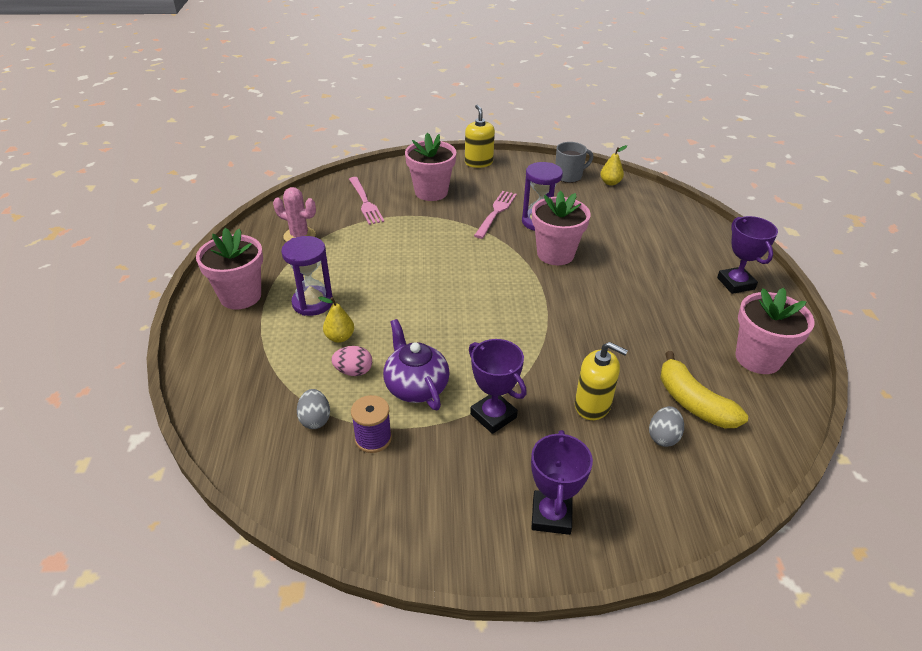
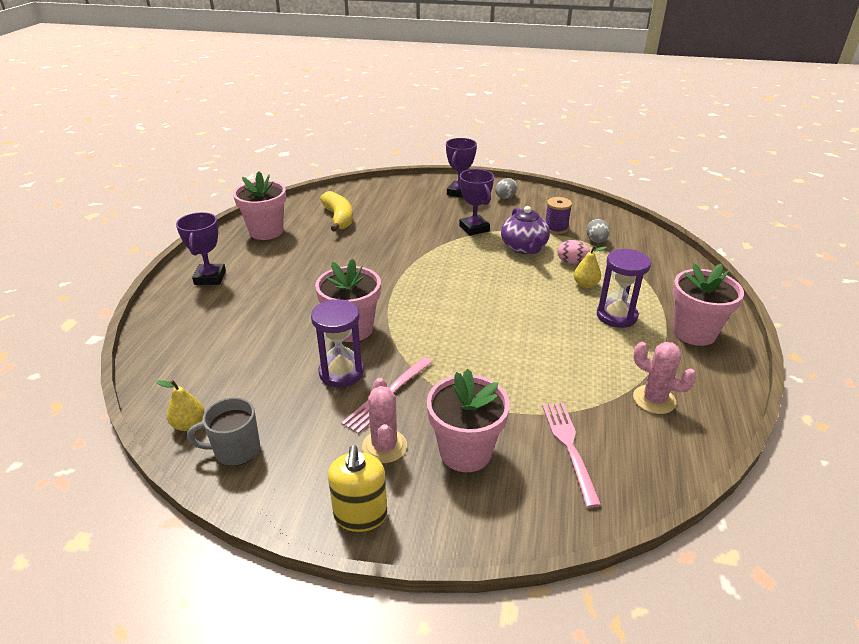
camera: 165 degrees left, 5 degrees down
yellow soap dispenser [575,342,628,420] -> none
grey egg [649,406,684,447] -> grey egg moved to [495,178,518,199]
none -> pink cactus [362,378,407,463]

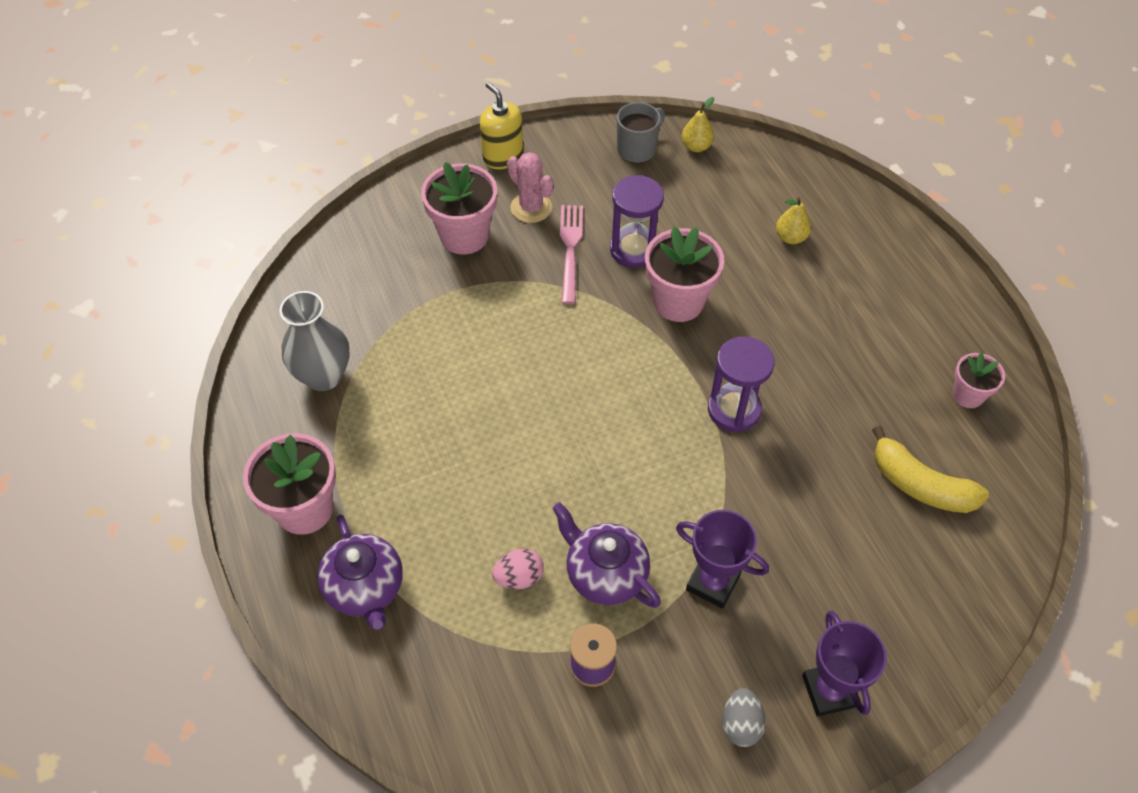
camera: 145 degrees right, 20 degrees up
purple trophy [176,212,226,285] -> none
pink flower pot [233,171,286,240] -> pink flower pot [953,352,1005,408], size x0.58
pink fork [542,403,601,508] -> none
yellow pear [574,246,607,288] -> yellow pear moved to [776,197,811,244]
grey egg [586,219,610,243] -> none
purple hourglass [597,249,651,328] -> purple hourglass moved to [708,336,774,433]
pink cactus [633,342,697,414] -> grey vase [280,291,350,391]
none -> purple teapot [317,515,403,631]

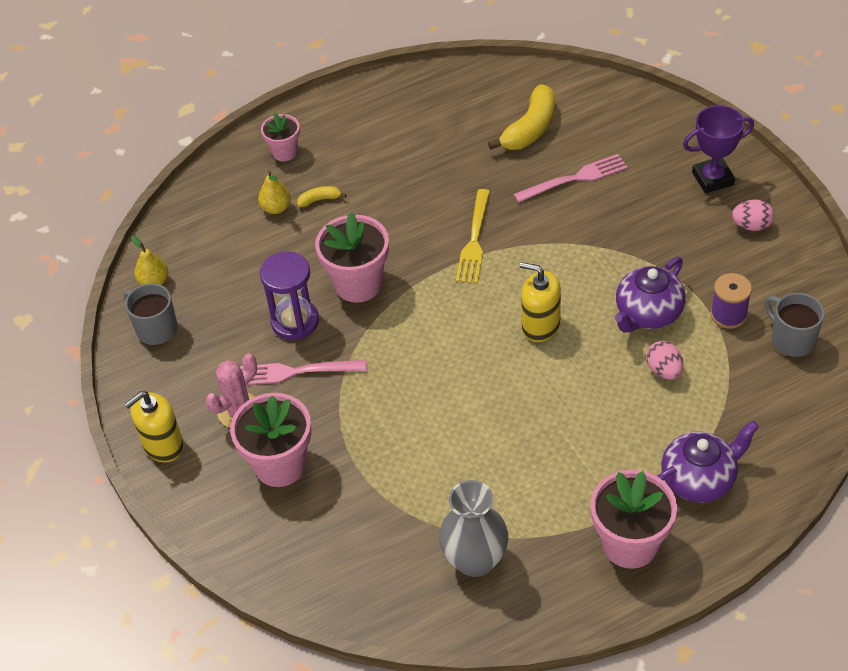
camera: 90 degrees left, 5 degrees down
purple trophy [676,510,769,609] -> none
purple hourglass [708,336,774,433] -> yellow fork [456,189,490,284]
grey egg [722,688,765,747] -> pink egg [732,199,774,231]
pink flower pot [953,352,1005,408] -> pink flower pot moved to [261,113,300,161]
none -> yellow banana [297,186,347,207]
none -> pink fork [513,154,628,203]
none -> yellow soap dispenser [520,262,561,342]
none -> grey mug [765,293,825,357]

